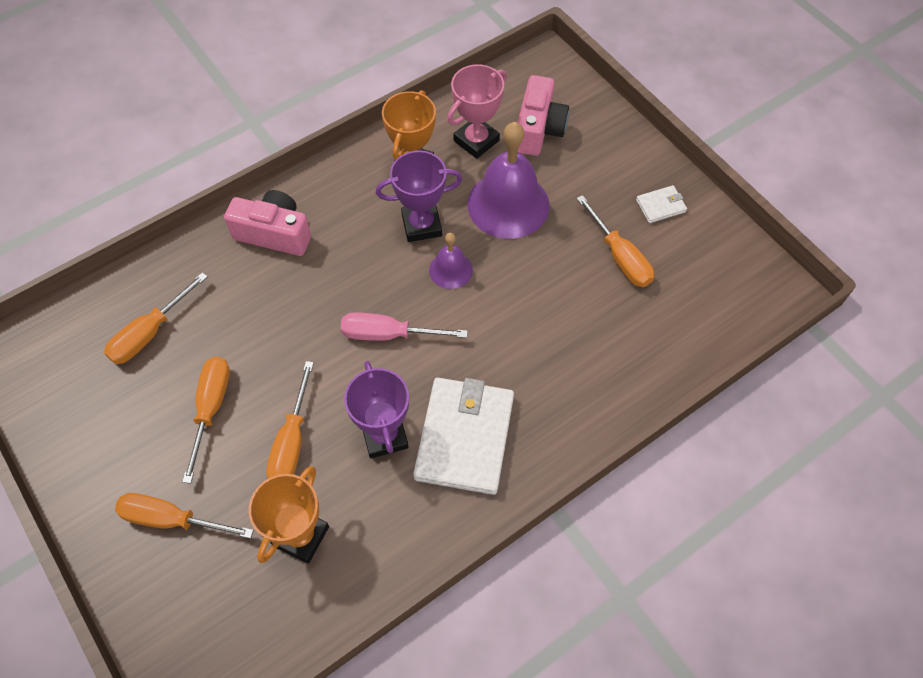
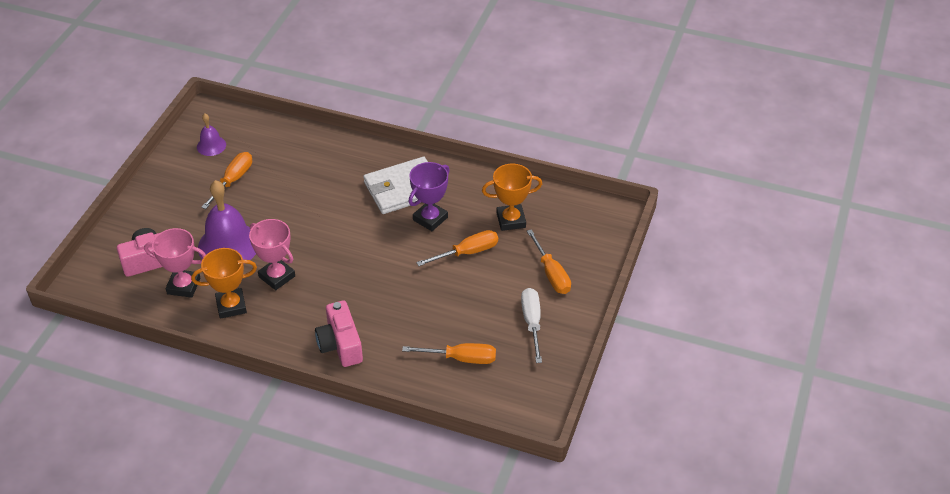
camera: 125 degrees left, 15 degrees down
orange screwdriver [182,357,230,484] -> none
pink screwdriver [341,312,468,341] -> none
purple trophy [376,150,462,242] -> pink trophy [249,219,295,290]
purple bell [429,233,473,289] -> purple bell moved to [197,114,226,156]
white wallet [636,185,687,223] -> none
none -> white screwdriver [521,288,542,363]

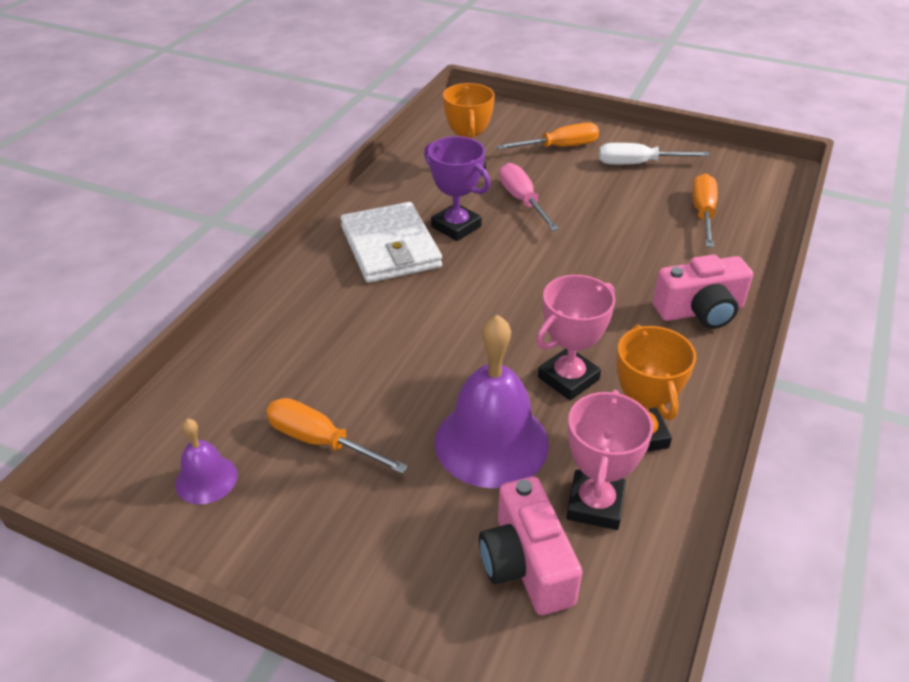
camera: 85 degrees left, 5 degrees down
orange screwdriver [416,230,498,266] -> pink screwdriver [500,163,559,231]

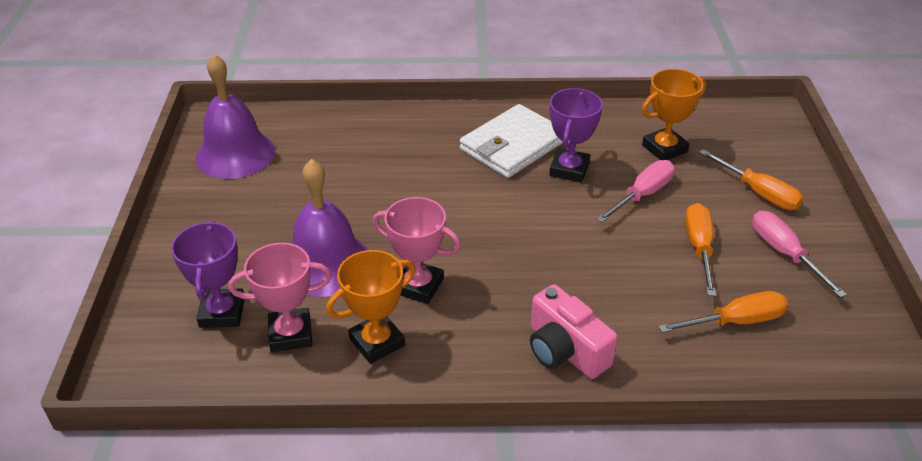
camera: 65 degrees right, 0 degrees up
purple bell [175,419,238,504] -> purple bell [196,54,275,179], size x1.95
orange screwdriver [266,398,408,474] -> orange screwdriver moved to [685,203,716,296]
pink camera [479,477,582,615] -> purple trophy [171,220,245,328]
white screwdriver [599,143,710,165] -> pink screwdriver [752,211,847,298]

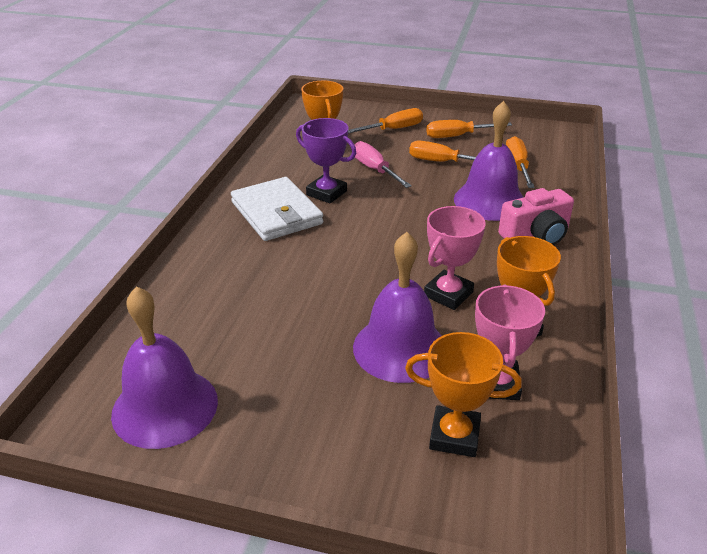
camera: 75 degrees left, 5 degrees down
purple trophy [171,220,245,328] -> orange trophy [405,332,522,457]
pink screwdriver [752,211,847,298] -> orange screwdriver [426,120,512,138]
none -> purple bell [454,101,523,221]

